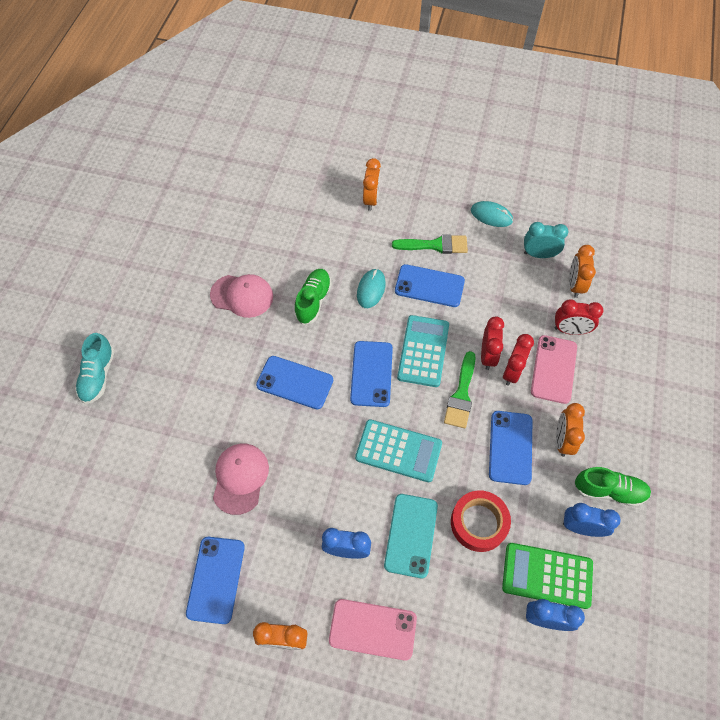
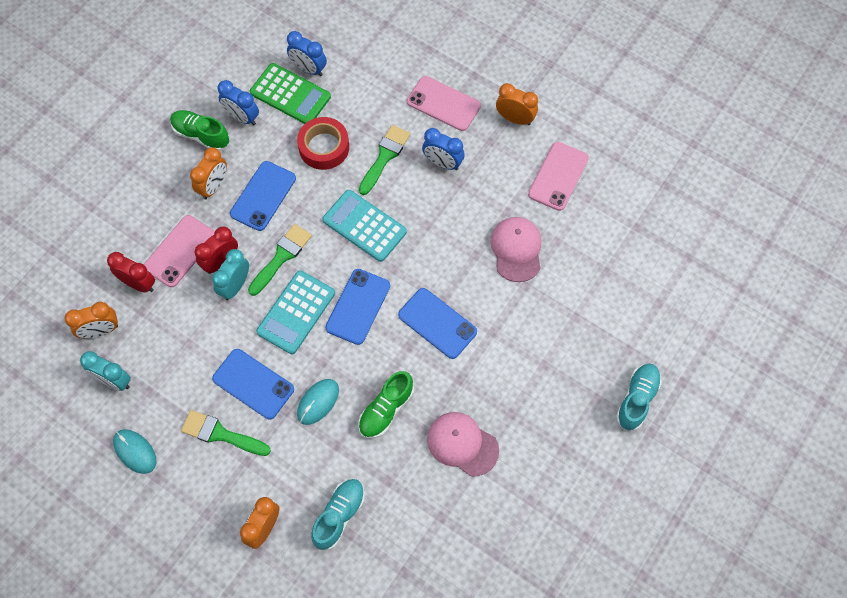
camera: 160 degrees left, 5 degrees up
blue phone [186,537,245,624] -> pink phone [528,142,589,211]
pink cap [213,444,269,515] -> pink cap turned 150 degrees clockwise [491,217,541,282]
turquoise phone [384,494,438,578] -> green brush [359,125,410,195]
red clock [481,316,504,370] -> turquoise clock [212,249,249,300]
orange clock [569,245,596,298] -> orange clock turned 45 degrees clockwise [65,302,118,338]
none -> turquoise shoe [311,479,365,550]

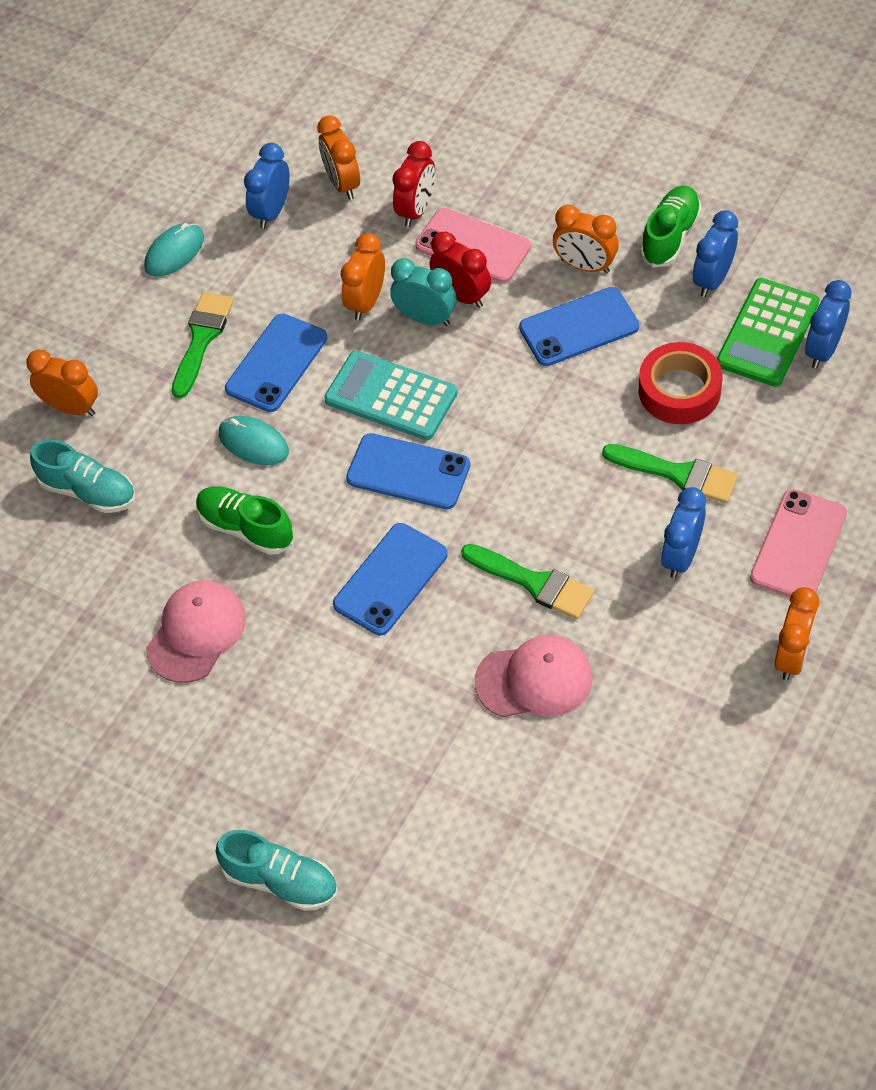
camera: 90 degrees right, 10 degrees down
turquoise clock [80,351,131,391] -> blue clock [244,143,290,229]
blue phone [230,161,296,231] -> blue phone turned 45 degrees counterclockwise [519,287,639,366]
green brush [248,224,312,296] -> green brush moved to [461,544,594,619]
turquoise calculator [322,190,407,262] -> none
pink phone [528,142,589,211] -> none
none -> orange clock [341,233,385,320]

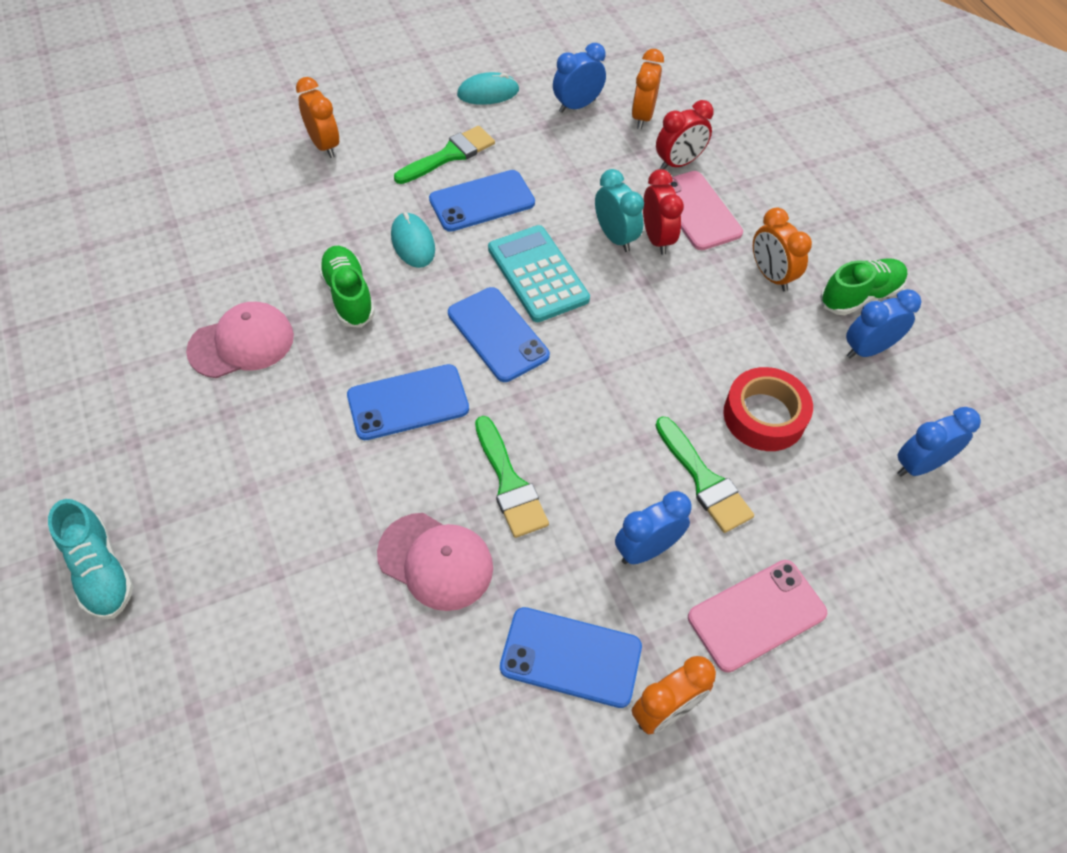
camera: 30 degrees right, 0 degrees up
turquoise shoe [30,440,136,513] -> none
orange clock [341,233,385,320] -> none
blue phone [519,287,639,366] -> blue phone moved to [500,607,642,708]
green calculator [717,278,820,387] -> none

